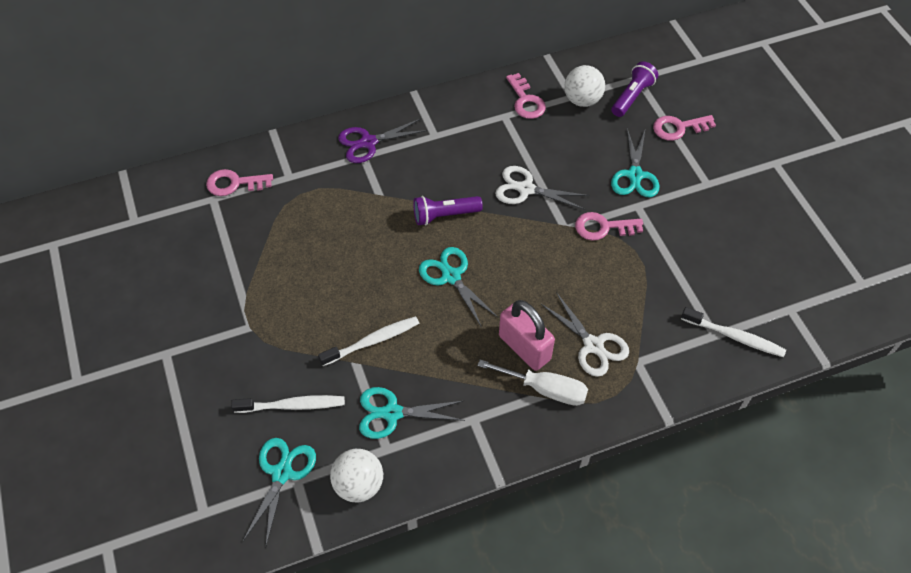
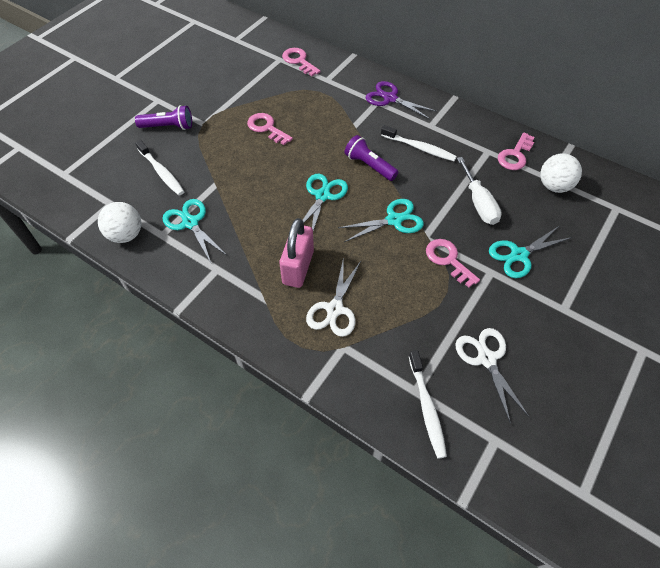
camera: 55 degrees right, 0 degrees up
turquoise scissors [243,438,316,545] -> turquoise scissors moved to [338,199,424,242]
white toothbrush [318,316,419,366] -> white toothbrush moved to [381,125,457,161]
white screwdriver [477,359,588,406] -> white screwdriver moved to [457,157,502,225]
white scissors [495,166,589,210] -> white scissors moved to [455,328,529,424]
purple flashlight [611,61,658,117] -> purple flashlight moved to [135,105,192,130]
pink key [653,115,716,141] -> pink key moved to [247,113,293,145]

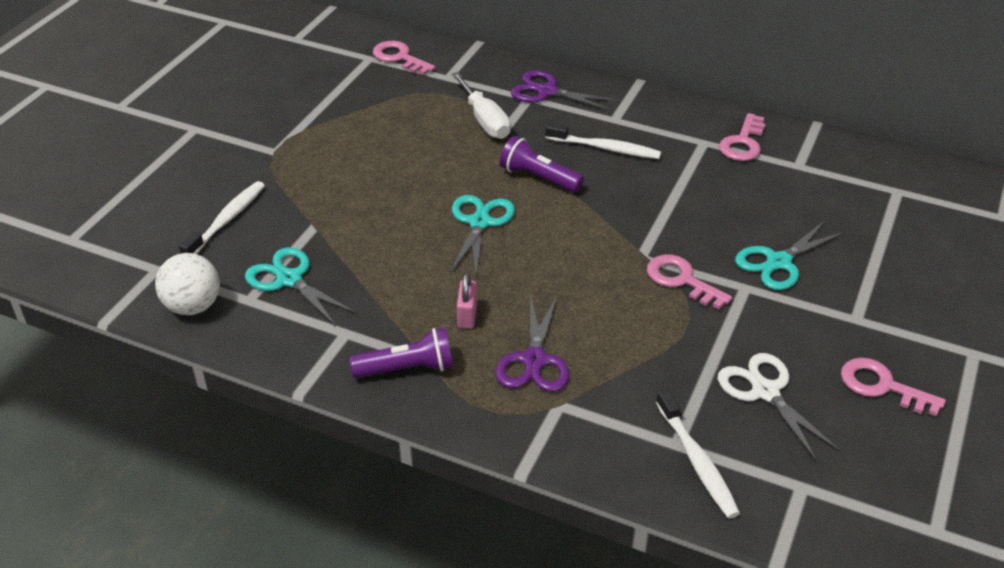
camera: 10 degrees left, 15 degrees down
purple flashlight [135,105,192,130] -> purple flashlight moved to [350,328,453,378]
white toothbrush [135,140,185,196] -> white toothbrush turned 105 degrees counterclockwise [179,181,265,254]
pink key [247,113,293,145] -> pink key moved to [841,357,946,417]
pink padlock [279,218,314,288] -> pink padlock [457,272,477,329], size x0.53
white scissors [306,257,361,337] -> purple scissors [495,293,569,392]
turquoise scissors [338,199,424,242] -> none
white screwdriver [457,157,502,225] -> white screwdriver moved to [452,72,511,139]
white ball [540,153,582,193] -> none

